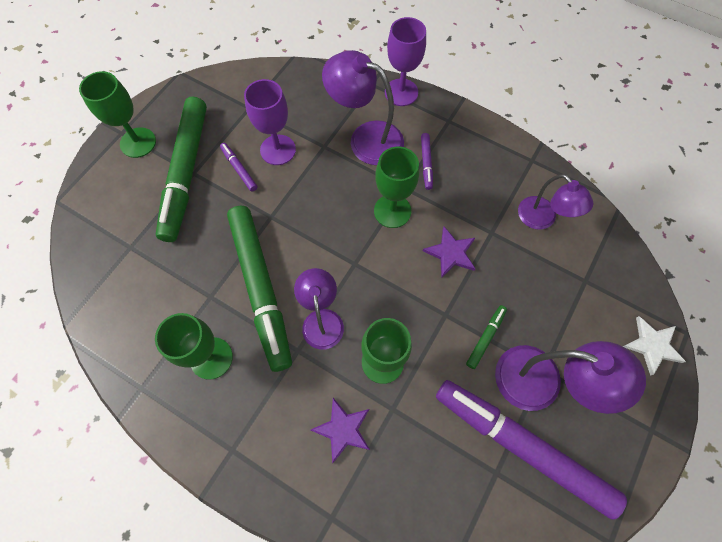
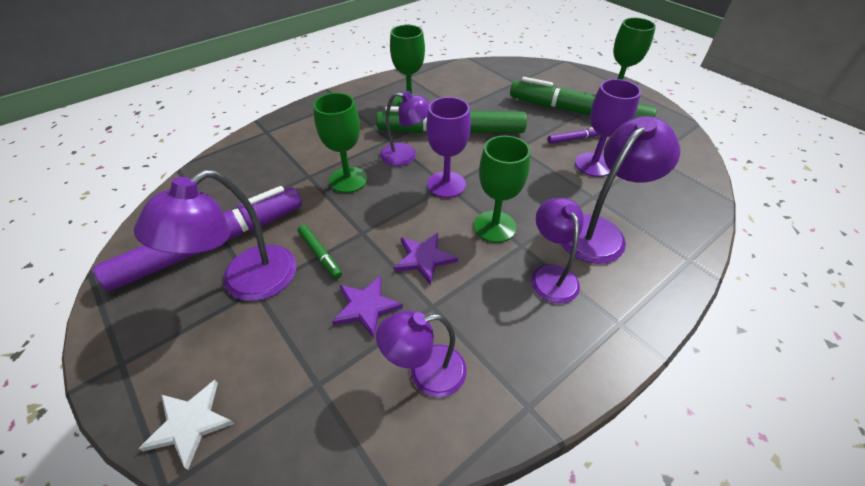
camera: 110 degrees right, 20 degrees down
purple star [311,398,370,464] -> purple star moved to [332,275,403,338]
purple goblet [385,17,426,106] -> purple goblet moved to [426,97,471,198]
purple marker [421,133,433,190] -> purple lamp [531,198,584,304]

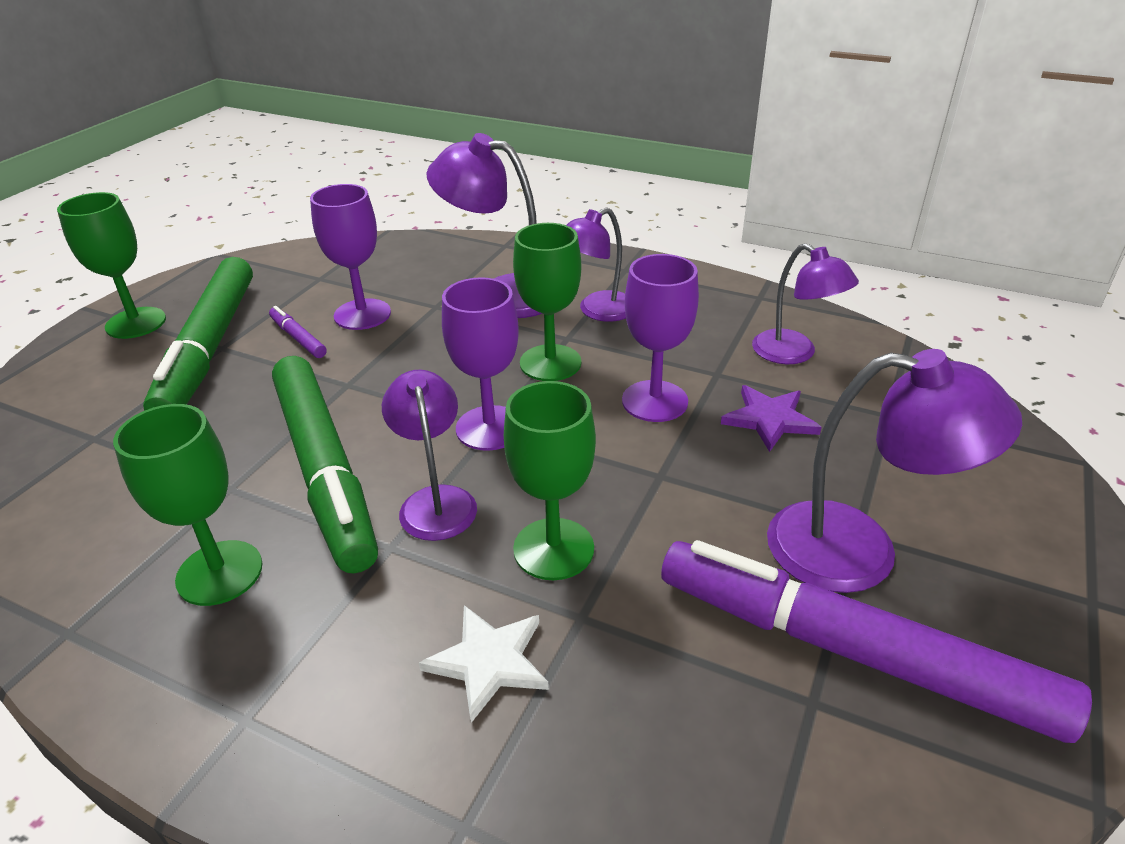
camera: 115 degrees left, 10 degrees down
white star [138,380,234,470] -> white star moved to [419,605,549,723]
green marker [298,225,342,279] -> none
purple star [394,232,458,285] -> purple goblet [622,254,699,422]

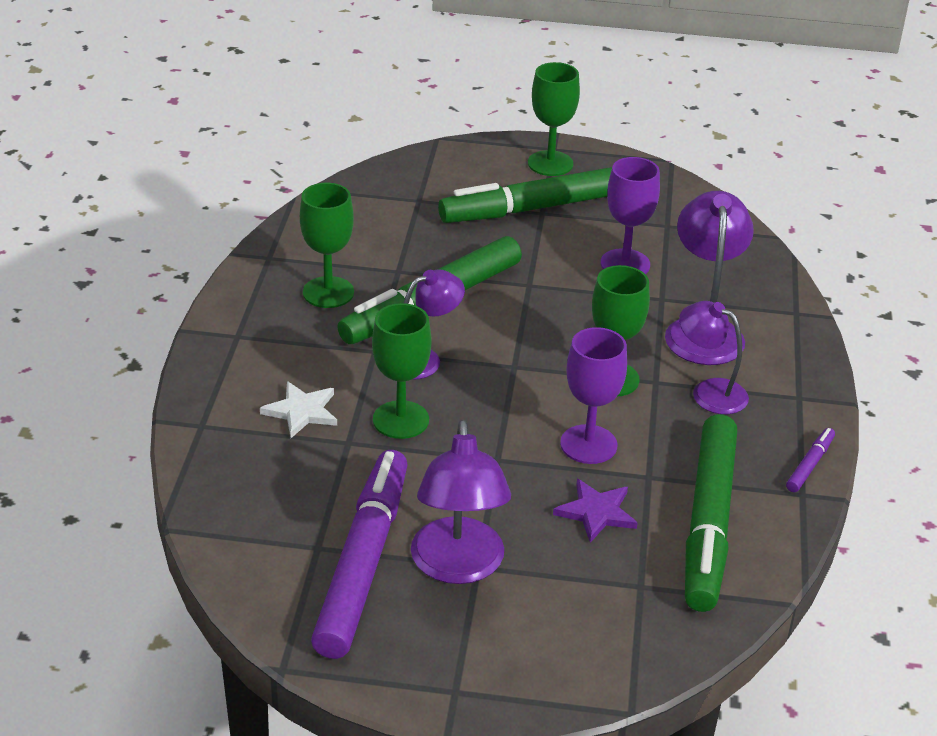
camera: 70 degrees right, 0 degrees up
purple marker [269,306,327,358] -> purple marker moved to [786,428,835,492]
purple goblet [442,277,519,451] -> none
purple lamp [752,243,859,364] -> green marker [685,414,737,612]

